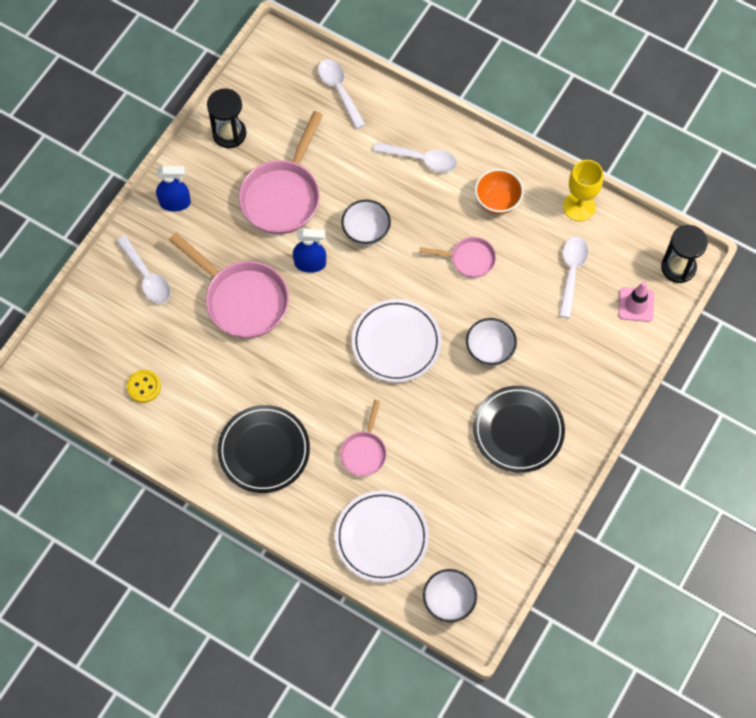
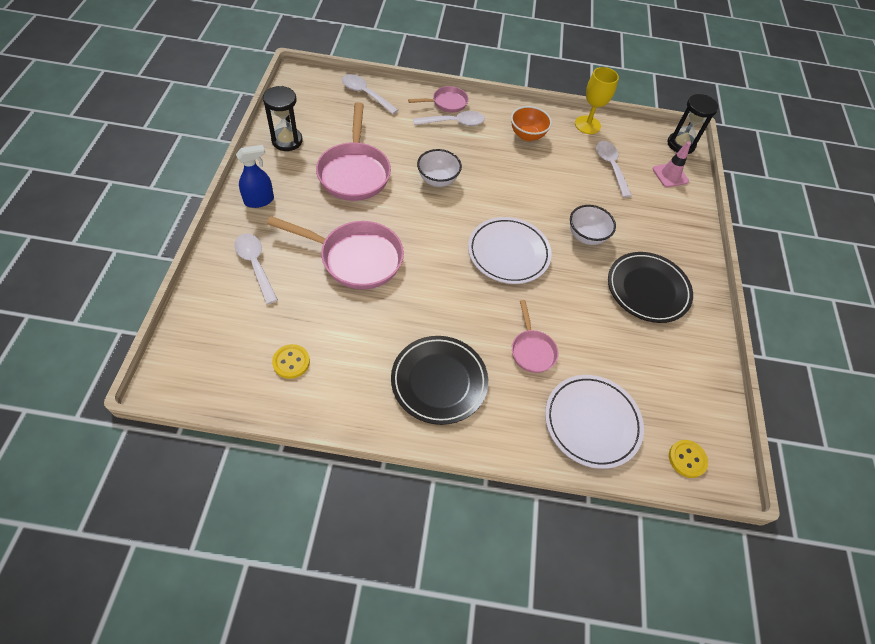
camera: 30 degrees left, 10 degrees down
white spoon [116,235,171,304] -> white spoon turned 150 degrees counterclockwise [234,233,278,304]
blue spray bottle [293,228,326,273] -> none
pink pan [420,237,496,278] -> pink pan moved to [408,86,469,113]
white bowl [423,569,477,622] -> yellow button [669,440,708,478]

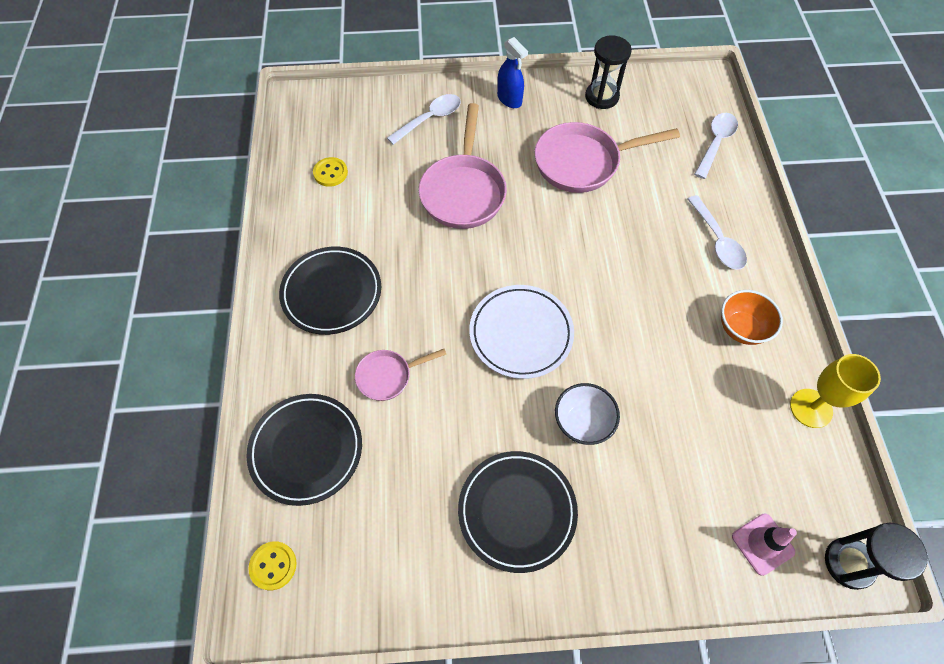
camera: 85 degrees right, 5 degrees up
pink pan [408,86,469,113] -> none
white bowl [417,149,462,187] -> none
white plate [545,375,644,469] -> black plate [246,394,362,506]
white spoon [596,141,632,198] -> none

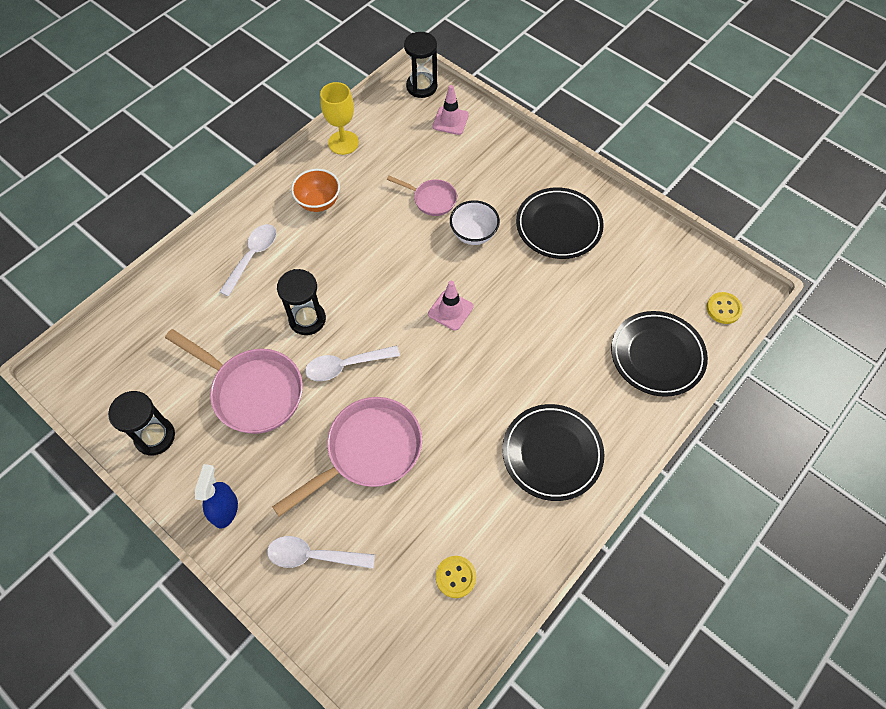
camera: 135 degrees left, 0 degrees up
pink pan [355,349,446,401] -> pink pan moved to [387,176,457,216]
white plate [469,285,574,379] -> pink traffic cone [428,281,474,331]
white spoon [694,113,738,179] -> white spoon moved to [305,346,400,381]
none -> black hourglass [277,269,326,335]

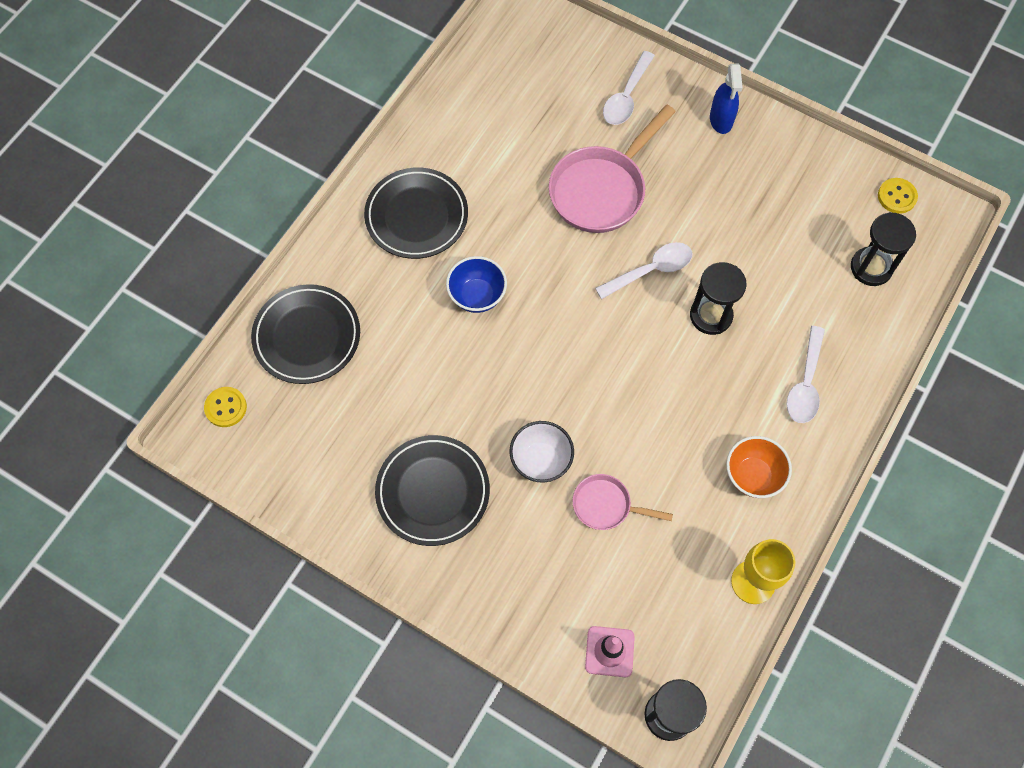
camera: 170 degrees right, 5 degrees up
black hourglass [108,391,175,456] -> black hourglass moved to [851,212,916,286]
pink pan [165,329,303,434] -> none
white spoon [267,536,375,569] -> white spoon turned 120 degrees clockwise [603,51,655,125]
pink traffic cone [428,281,474,331] -> none
yellow button [436,556,476,598] -> yellow button moved to [878,178,918,214]
none -> blue bowl [446,256,507,313]

